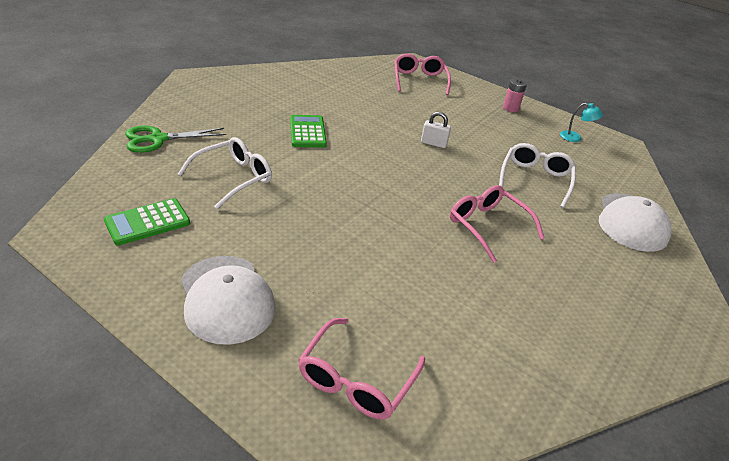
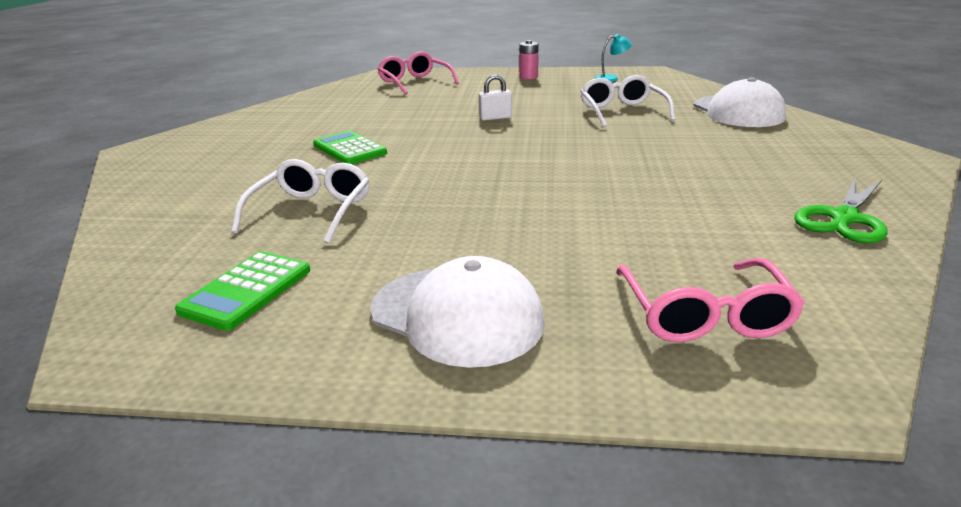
camera: 25 degrees left, 10 degrees down
green scissors [125,126,226,153] -> green scissors moved to [794,177,888,243]
pink glasses [450,185,545,263] -> none

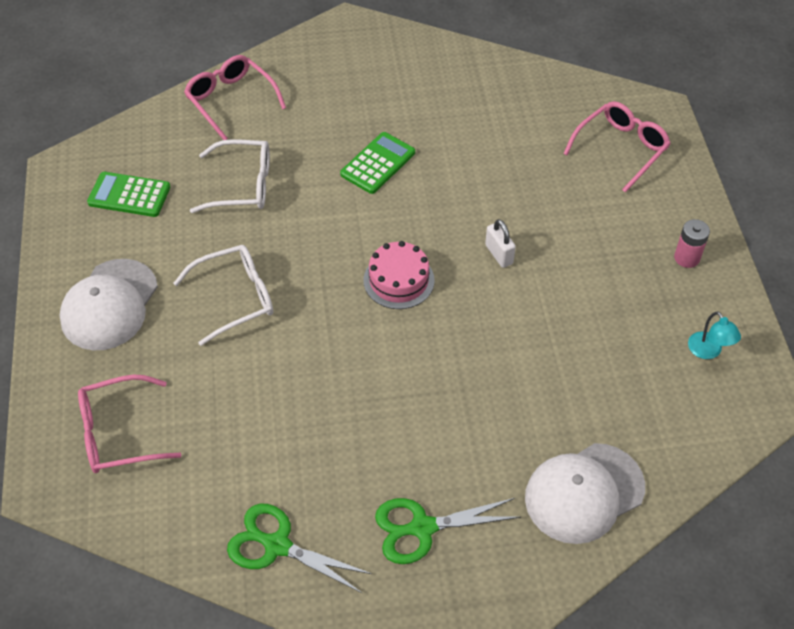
camera: 75 degrees right, 25 degrees up
white glasses [581,75,675,128] -> white glasses moved to [173,245,273,346]
none -> pink glasses [184,55,286,140]
none -> pink cake [363,241,435,309]
none -> green scissors [375,498,521,564]

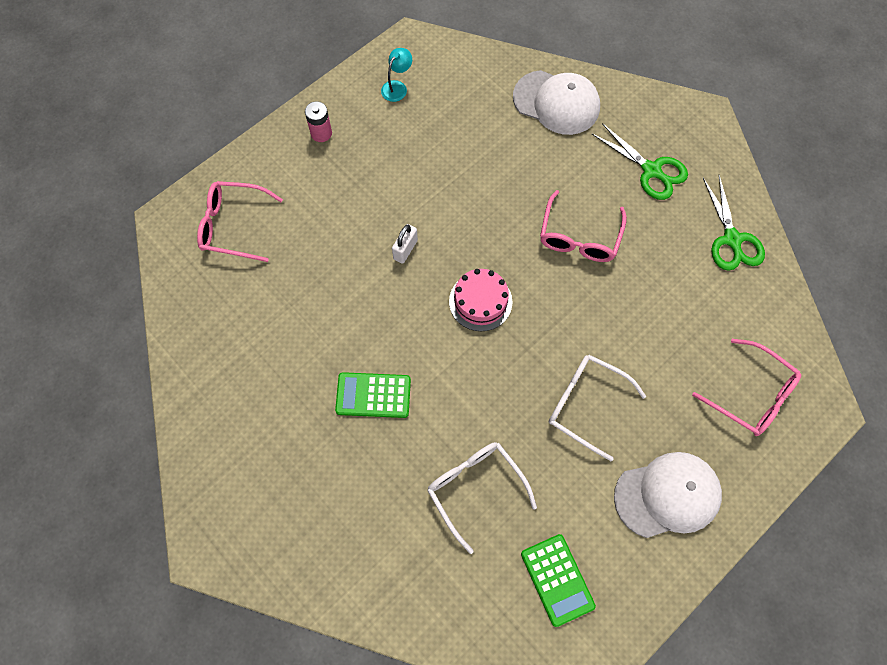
camera: 125 degrees left, 15 degrees up
pink glasses [184,55,286,140] -> pink glasses moved to [540,190,627,262]

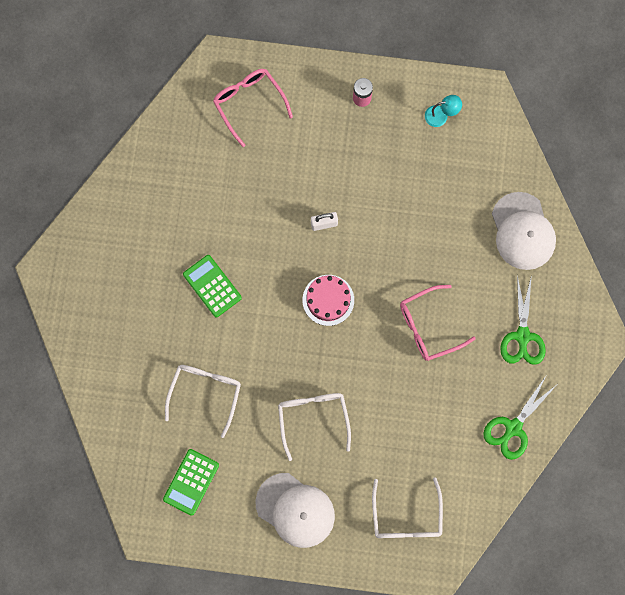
camera: 50 degrees right, 10 degrees up
pink glasses [692,339,801,436] -> white glasses [372,477,443,538]

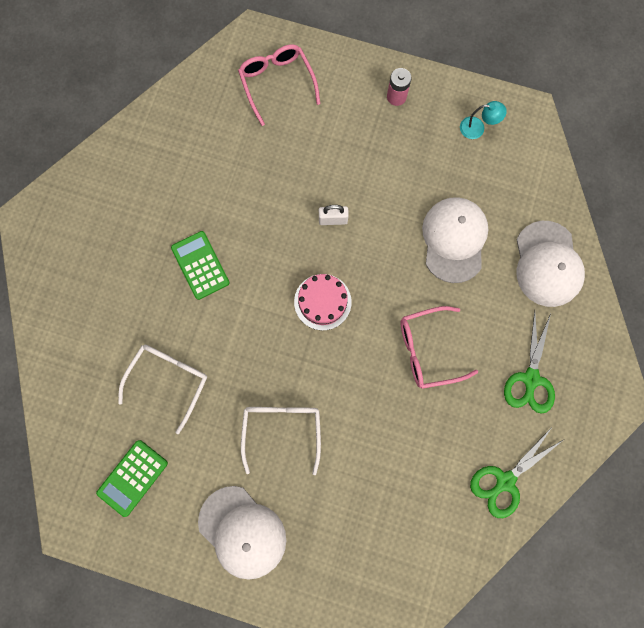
camera: 10 degrees right, 0 degrees up
white glasses [372,477,443,538] -> none
none -> white cap [422,197,488,283]

